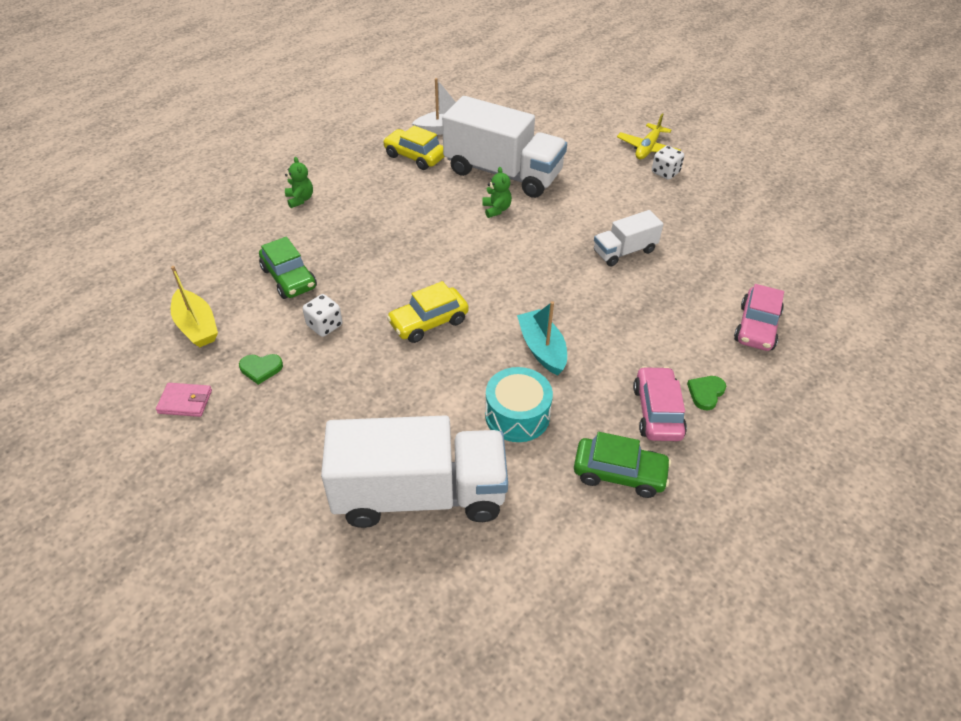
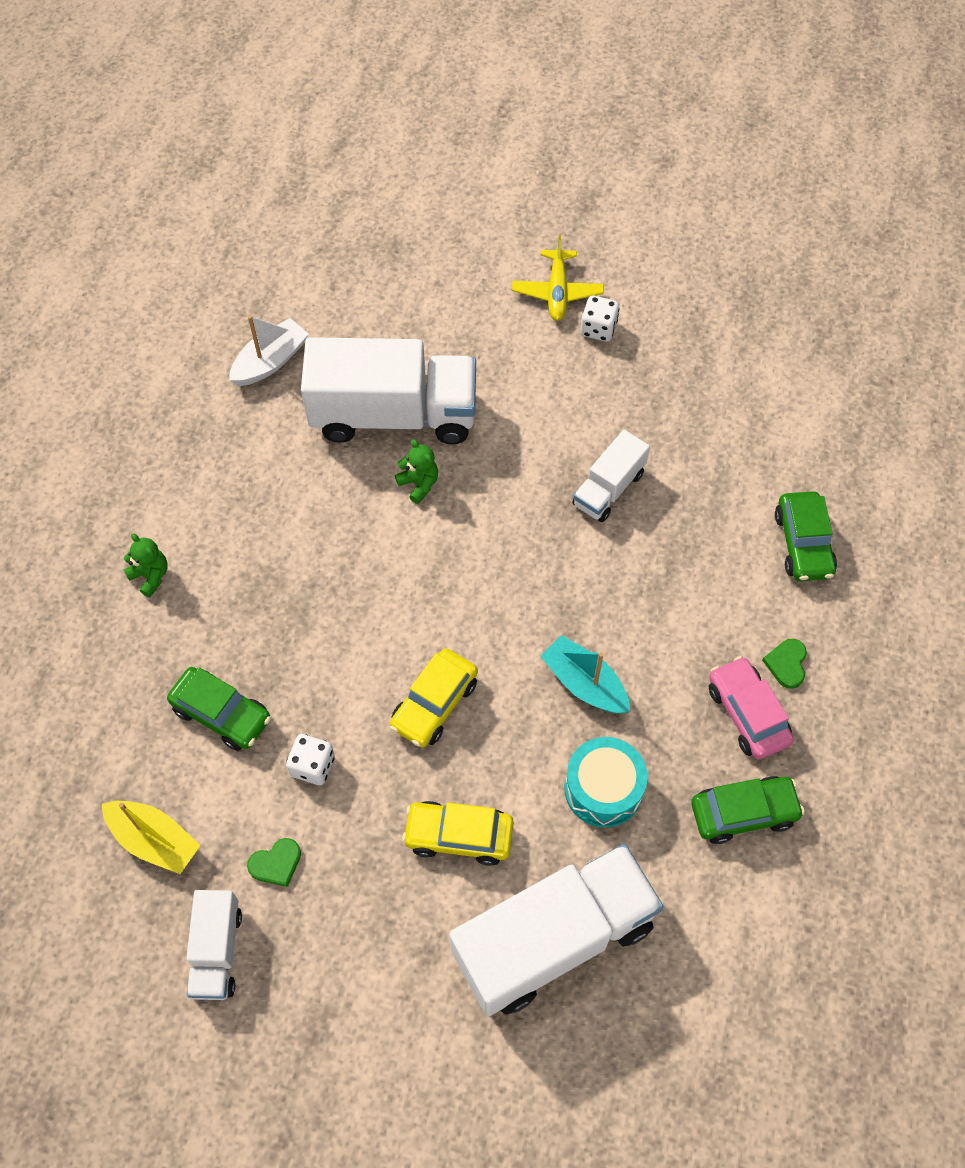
camera: 25 degrees left, 15 degrees up
pink wallet [156,383,212,417] -> white truck [186,890,242,1000]
yellow car [383,126,445,170] -> yellow car moved to [402,801,514,866]
pink car [734,284,784,351] -> green car [775,491,837,581]

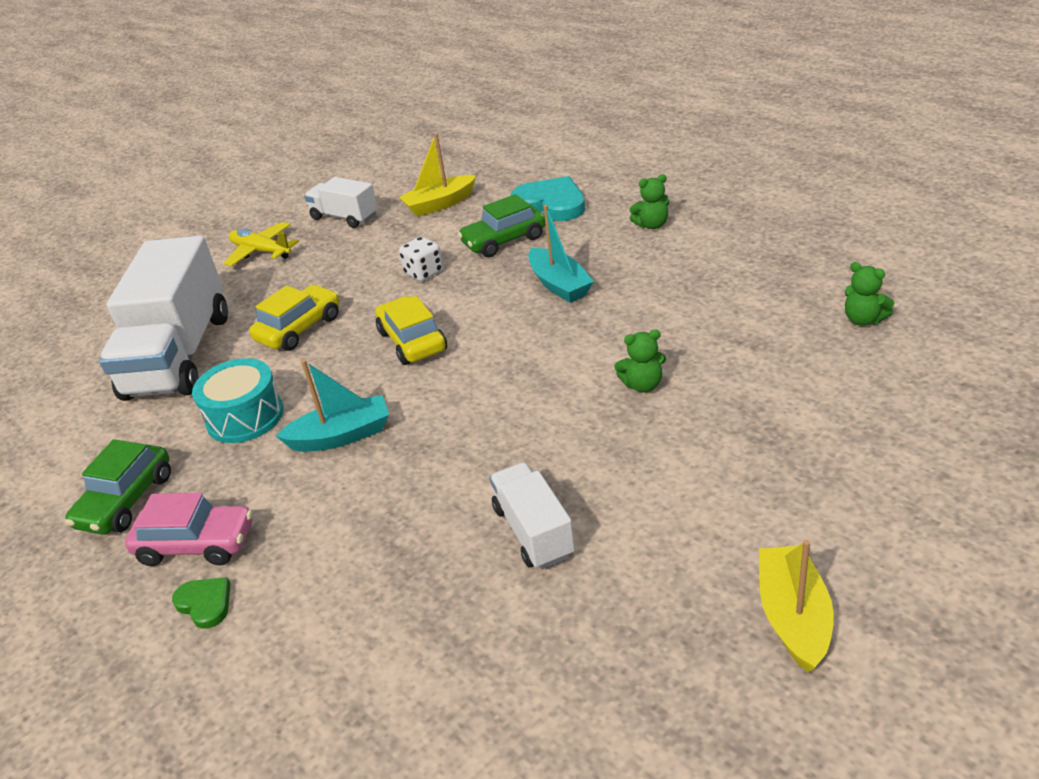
camera: 125 degrees right, 25 degrees down
white boat [229,315,309,386] -> green teddy bear [845,262,894,326]
green heart [247,838,301,887] -> none
white truck [301,337,476,444] -> none
yellow plane [512,235,604,321] -> yellow plane moved to [224,222,299,267]
white dice [581,295,620,342] -> yellow boat [759,540,834,673]
green car [775,491,837,581] -> none
none -> turquoise heart [511,176,585,221]
none -> turquoise boat [528,205,594,303]

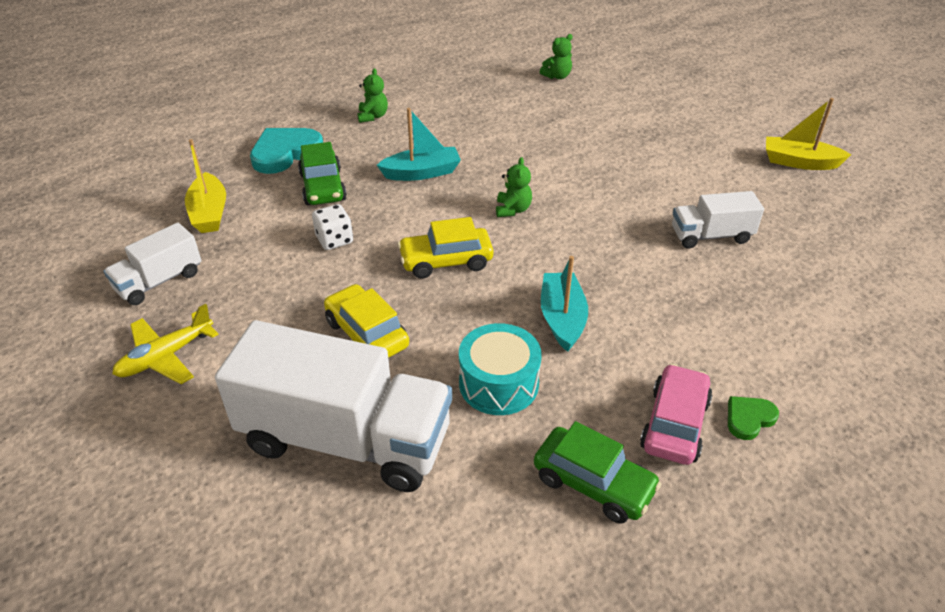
camera: 80 degrees left, 5 degrees up
green teddy bear [614,330,666,393] -> green teddy bear moved to [496,157,532,217]

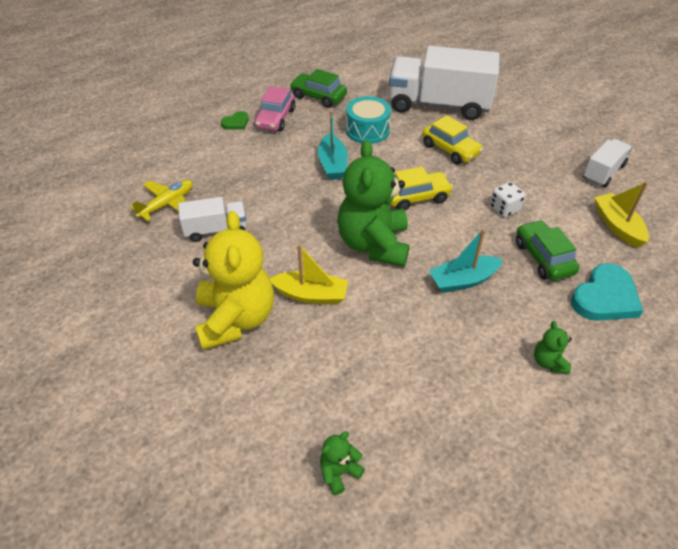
camera: 175 degrees right, 5 degrees up
yellow plane [112,304,219,384] -> yellow plane moved to [130,180,193,221]
green teddy bear [496,157,532,217] -> green teddy bear [337,140,410,267], size x2.39
yellow boat [766,98,851,170] -> yellow boat moved to [270,244,348,305]
none -> yellow teddy bear [193,211,274,350]

